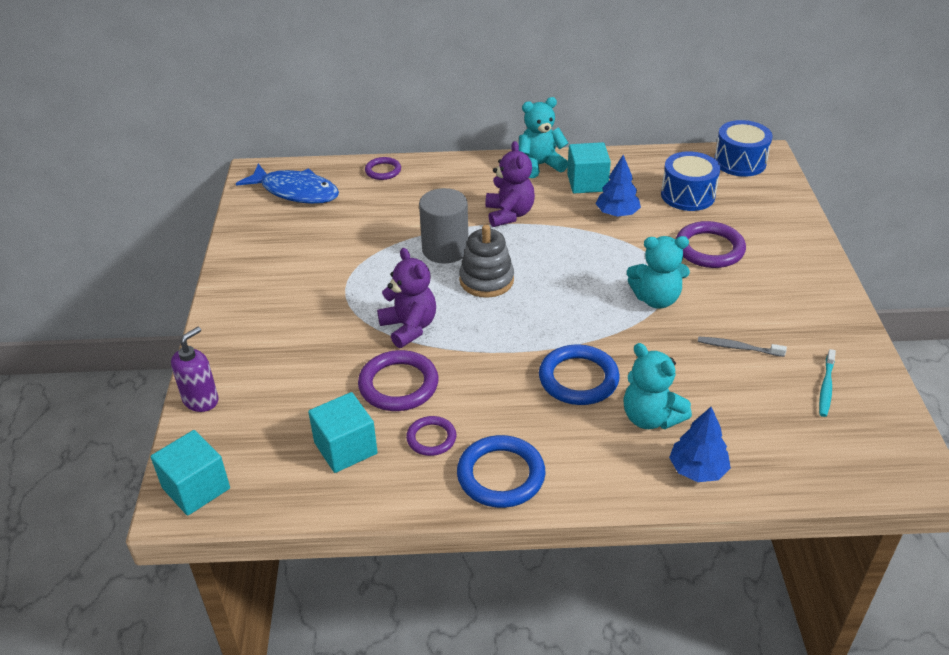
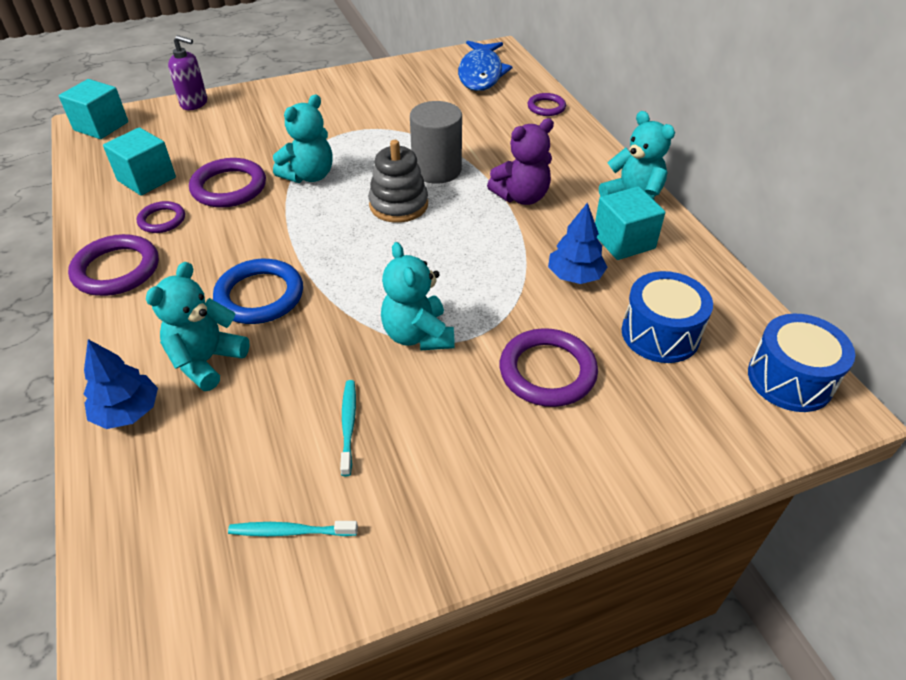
camera: 70 degrees right, 5 degrees up
purple teddy bear [377,248,436,348] -> turquoise teddy bear [273,94,333,183]
blue ring [457,435,546,508] -> purple ring [68,234,159,296]
grey toothbrush [698,337,787,357] -> turquoise toothbrush [340,380,356,476]

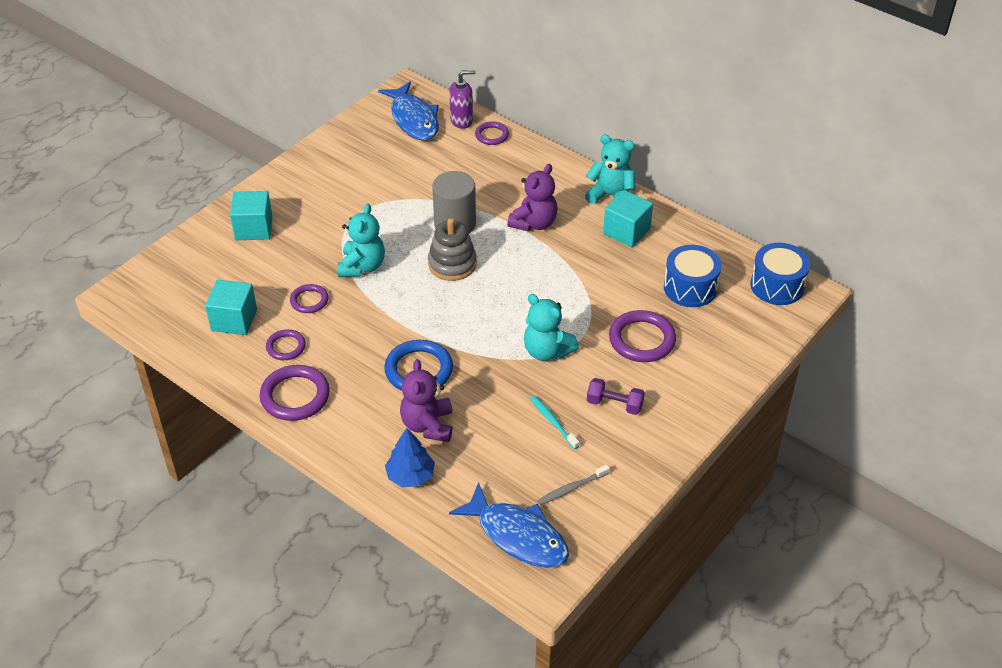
camera: 30 degrees left, 0 degrees up
turquoise cube [59,79,128,139] -> turquoise cube moved to [230,191,273,240]
turquoise teddy bear [146,262,250,391] -> purple teddy bear [400,359,452,442]
purple soap dispenser [168,35,207,110] -> purple soap dispenser moved to [449,70,475,129]
purple ring [189,158,266,208] -> purple ring [290,284,328,313], size x0.59
turquoise toothbrush [228,521,358,536] -> grey toothbrush [537,465,610,505]
blue tree [548,202,607,284] -> none
none -> blue fish [449,482,569,568]
none -> purple dumbbell [587,378,645,415]

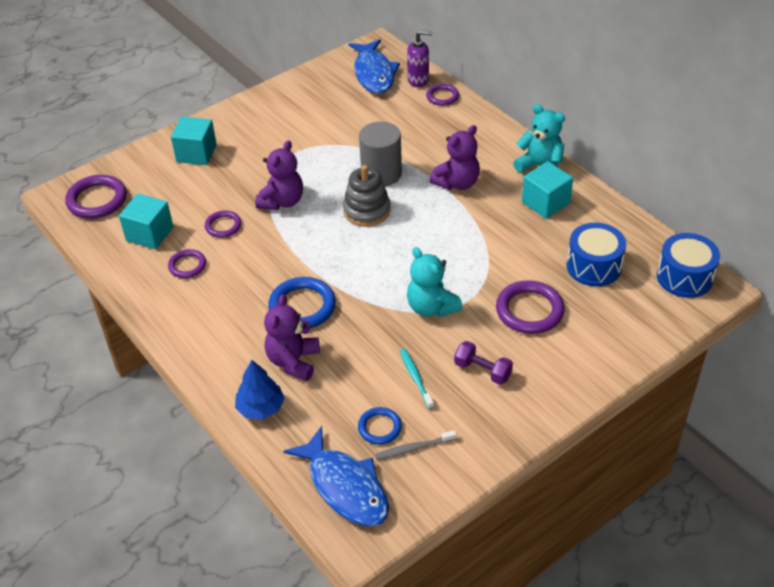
camera: 15 degrees right, 0 degrees up
purple ring [260,365,330,421] -> purple ring moved to [65,175,127,219]
turquoise teddy bear [337,203,385,277] -> purple teddy bear [255,140,303,210]
none -> blue ring [358,407,402,445]

